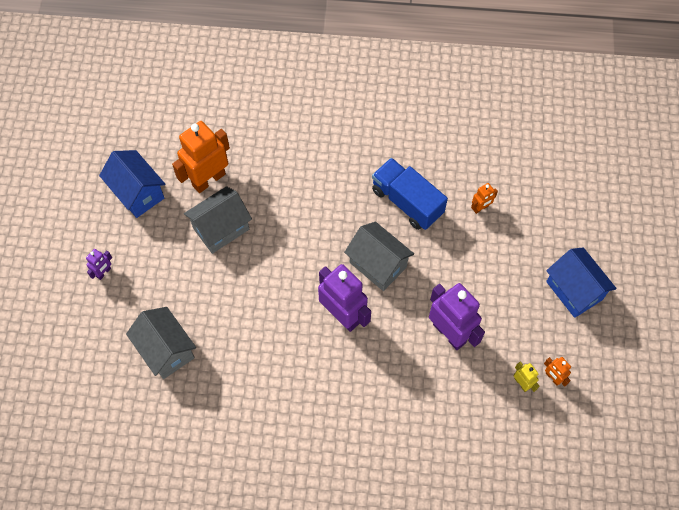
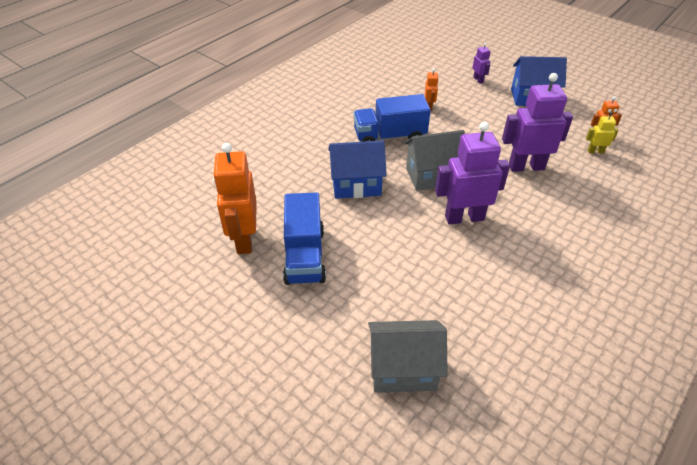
camera: 55 degrees left, 20 degrees down
purple robot [86,249,112,280] -> purple robot moved to [472,43,491,84]
blue house [99,150,165,218] -> blue house moved to [328,141,387,199]
grey house [184,186,252,254] -> blue truck [283,192,326,285]

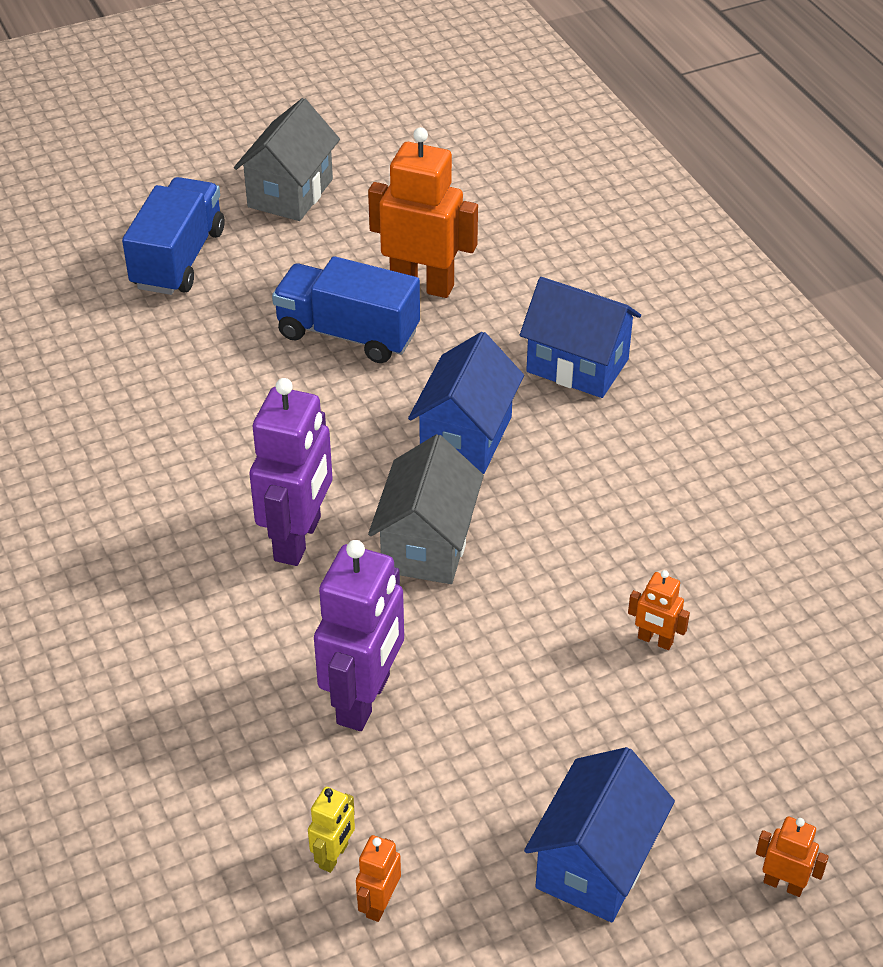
camera: 115 degrees right, 0 degrees up
blue truck [353,94,431,142] -> blue truck moved to [122,177,224,295]
grey house [368,320,448,393] -> grey house moved to [234,98,340,221]
purple robot [472,43,491,84] -> none
none -> blue house [520,277,641,398]
none -> orange robot [756,817,829,897]

